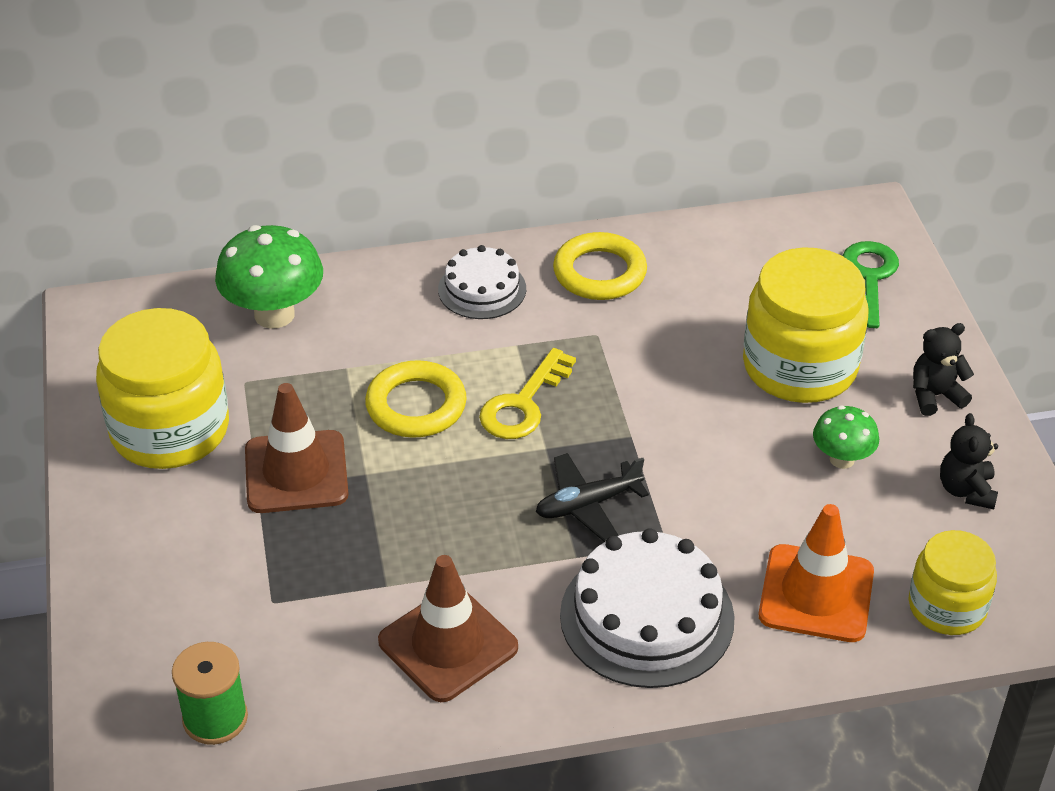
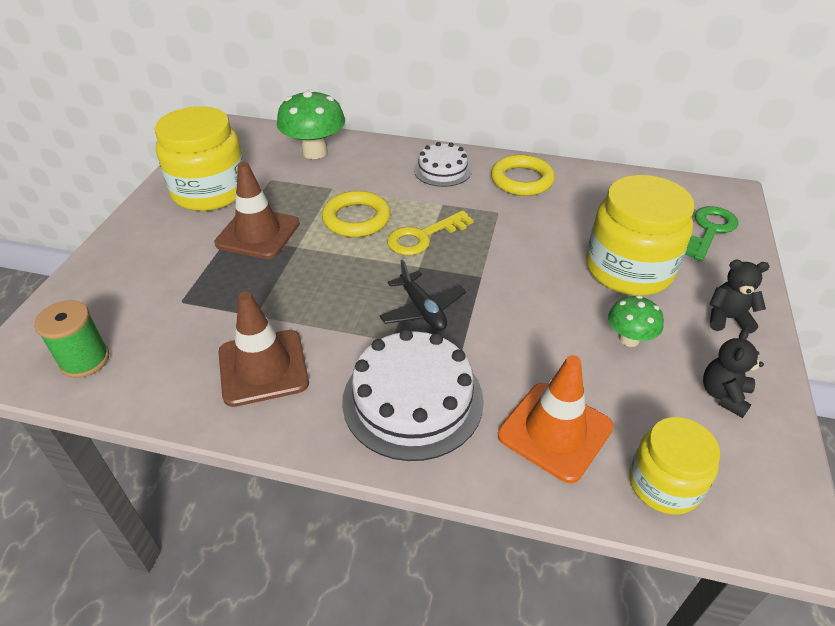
camera: 25 degrees right, 0 degrees up
black plane [536,453,649,542] -> black plane turned 120 degrees counterclockwise [379,260,466,331]

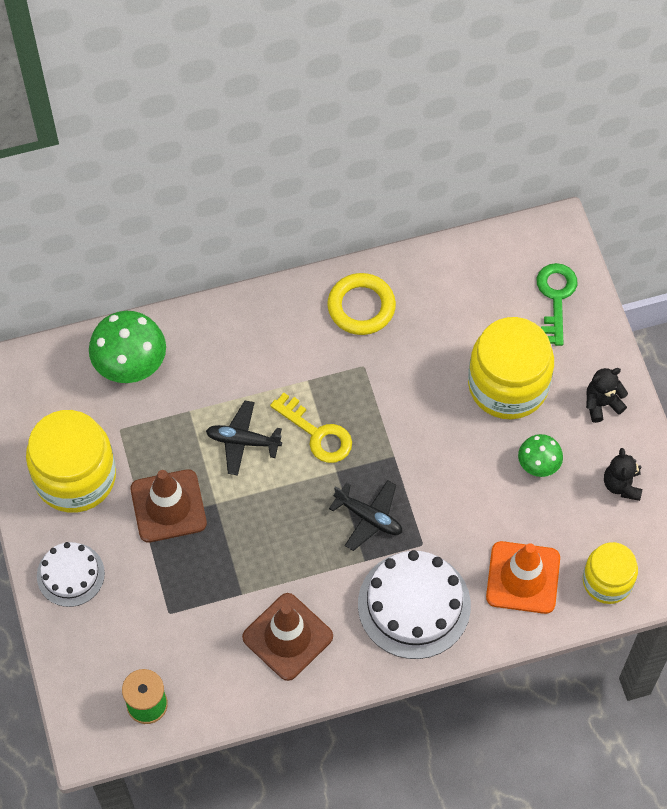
camera: 30 degrees left, 20 degrees up
yellow ring [322,191,391,237] -> black plane [206,401,282,476]
yellow key [387,211,474,255] -> yellow key turned 75 degrees counterclockwise [270,393,352,463]
white cake [414,142,472,187] -> white cake moved to [37,542,105,607]

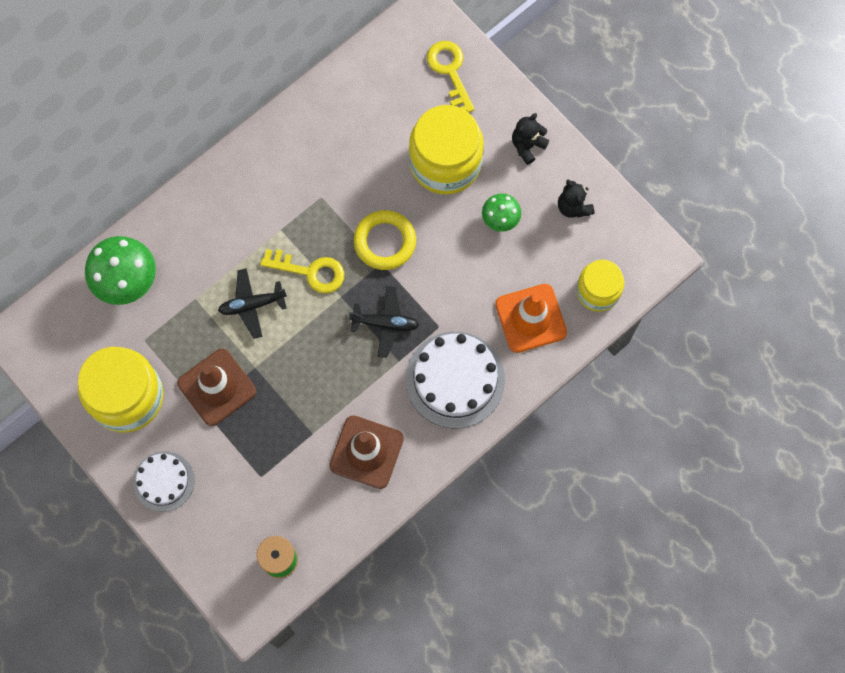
camera: 25 degrees left, 10 degrees up
yellow ring [327,273,396,335] -> yellow ring moved to [354,210,416,270]
green key [537,263,577,346] -> yellow key [427,41,475,112]

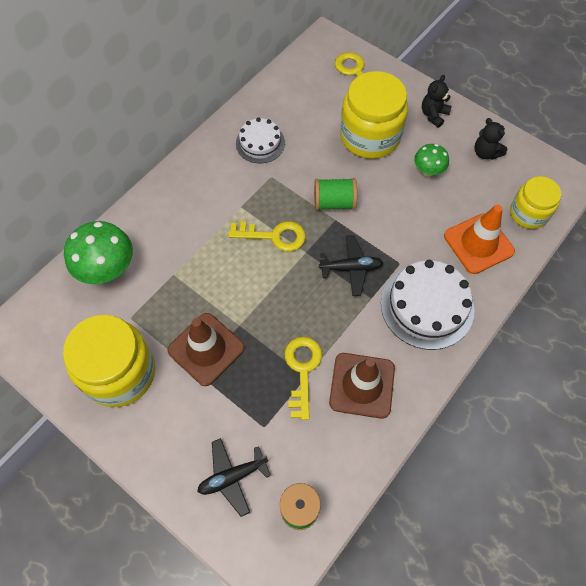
camera: 10 degrees left, 10 degrees down
white cake [133,451,195,512] -> white cake moved to [236,118,285,163]
black plane [218,268,287,339] -> black plane moved to [197,438,271,517]
yellow ring [354,210,416,270] -> green spool [314,178,357,210]
none -> yellow key [285,337,322,420]

